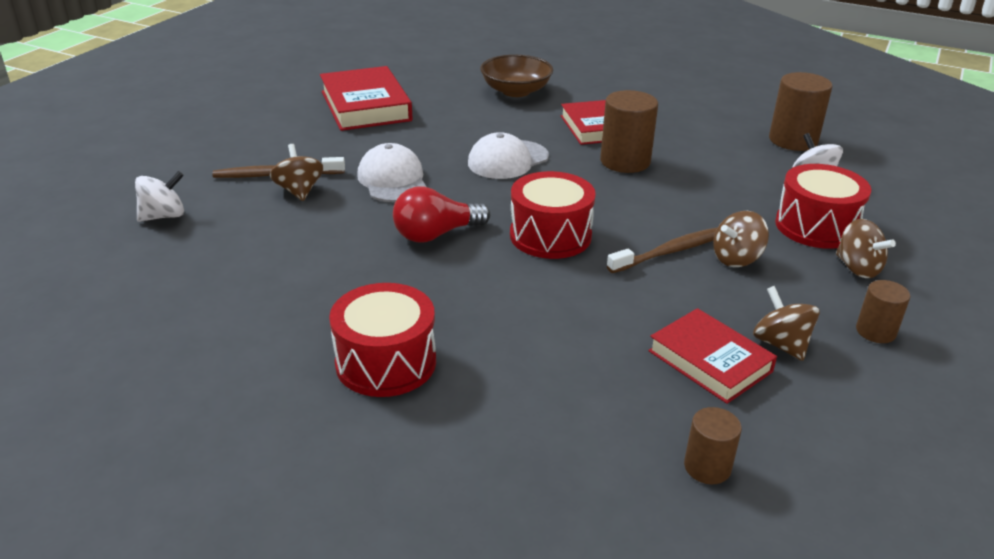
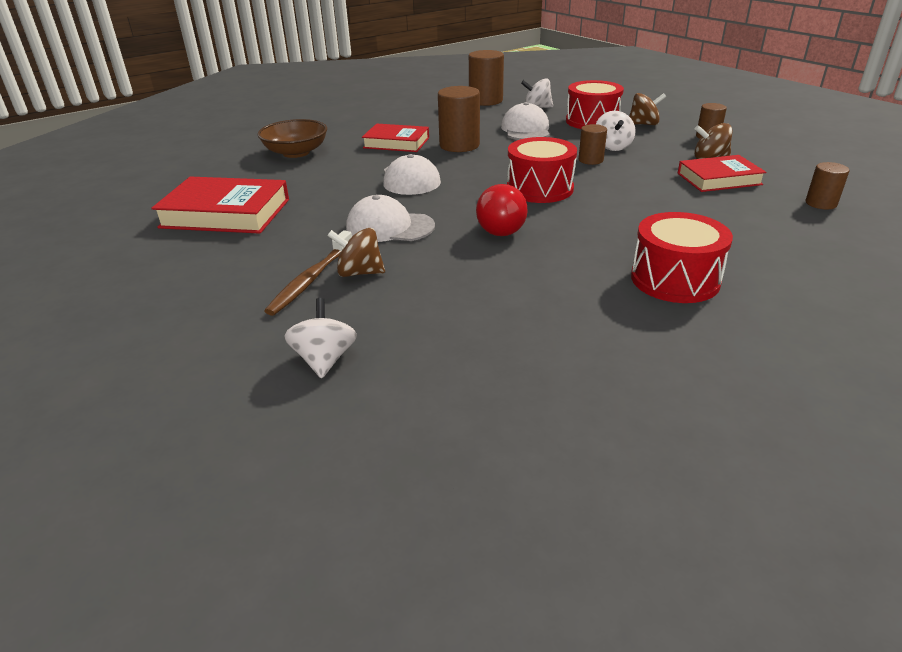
camera: 60 degrees left, 0 degrees up
brown toothbrush [607,227,718,273] -> brown cylinder [579,124,607,165]
brown spinning top [713,211,769,267] -> white spinning top [596,111,636,151]
none -> white cap [501,102,550,140]

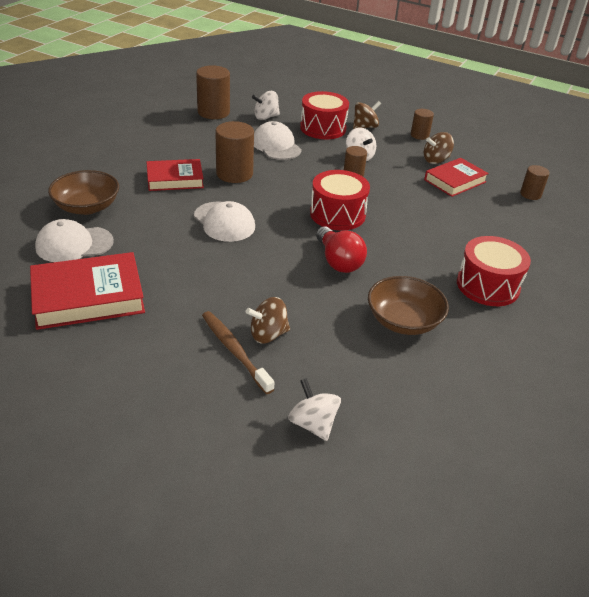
camera: 30 degrees left, 5 degrees up
brown toothbrush [265,230,352,316] -> brown toothbrush turned 150 degrees clockwise [202,311,274,394]
white cap [346,195,435,242] -> white cap moved to [35,219,114,262]
none -> brown bowl [368,276,449,335]

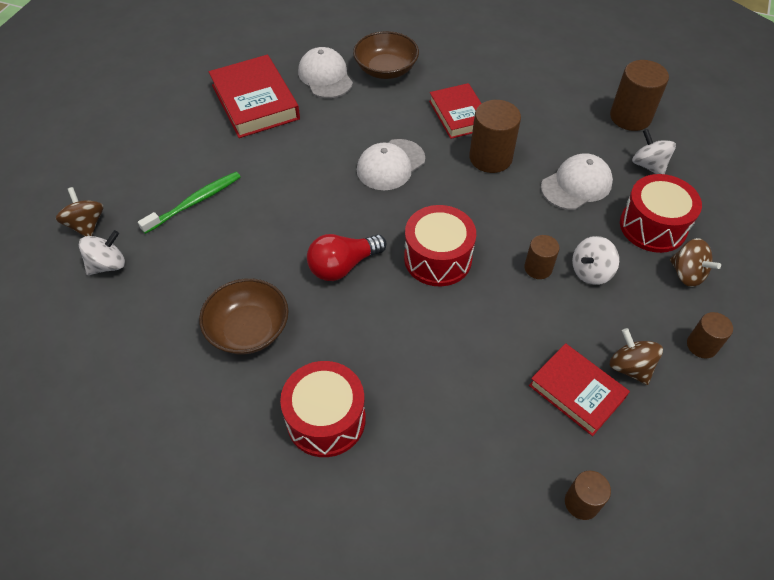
camera: 85 degrees right, 15 degrees up
brown toothbrush [202,311,274,394] -> green toothbrush [138,172,241,234]
brown spinning top [246,297,290,343] -> brown spinning top moved to [56,187,103,236]

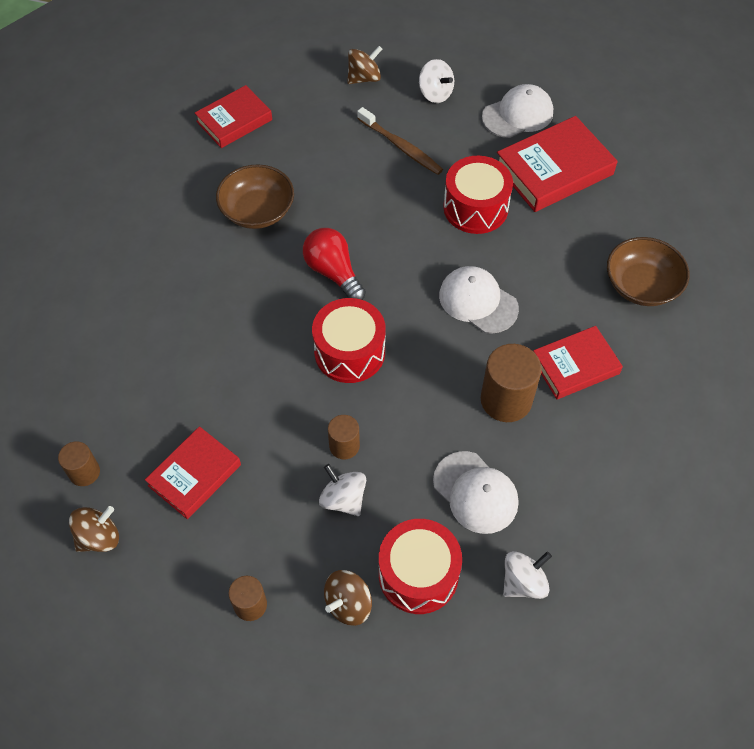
camera: 85 degrees right, 5 degrees up
white spinning top [79,230,125,275] -> white spinning top moved to [419,59,454,103]
green toothbrush [138,172,241,234] -> brown toothbrush [357,107,443,175]
red drum [280,361,366,457] -> red drum moved to [443,156,513,234]
white cap [298,47,353,98] -> white cap moved to [482,84,553,138]
brown spinning top [609,328,663,385] -> brown spinning top moved to [69,506,119,552]
brown cylinder [610,60,669,131] -> none
none -> red book [195,85,272,148]

